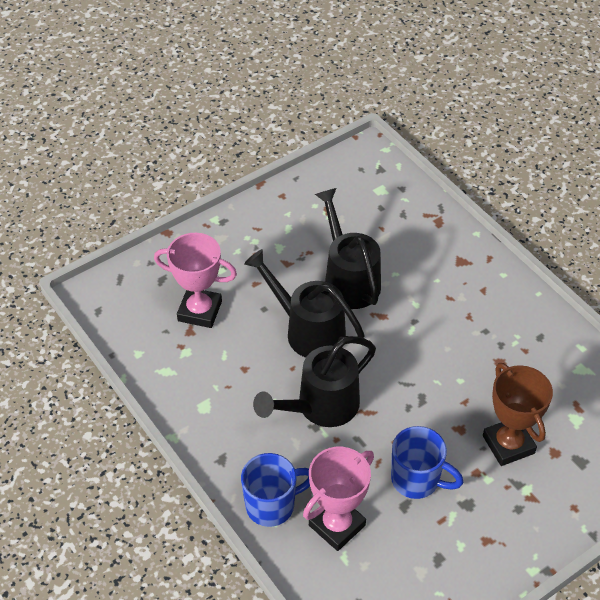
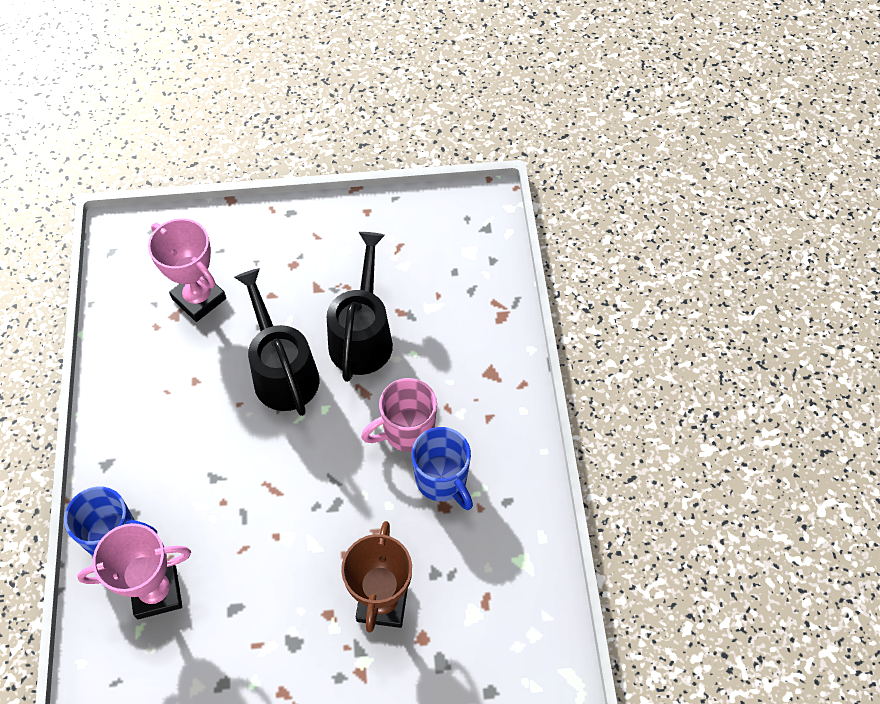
camera: 30 degrees right, 10 degrees up
black watering can [253,336,376,427] -> none
blue mug [391,426,463,499] -> blue mug moved to [411,427,473,510]
none -> pink mug [361,378,437,452]

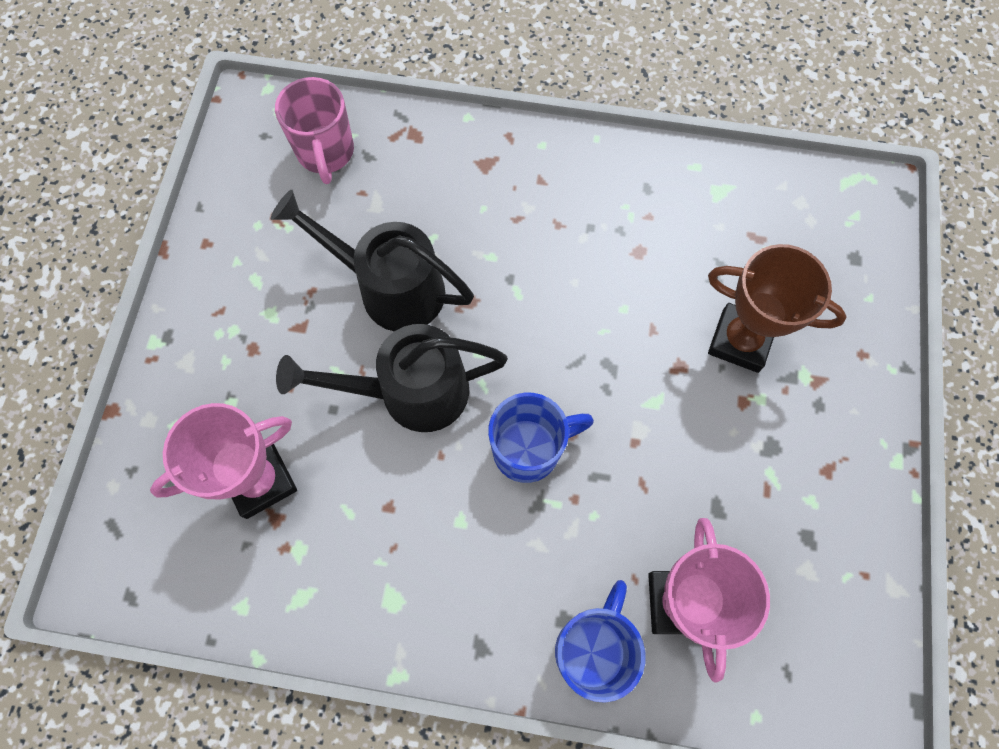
camera: 75 degrees left, 10 degrees up
pink mug [361,378,437,452] -> pink mug moved to [275,77,354,184]
blue mug [411,427,473,510] -> blue mug moved to [488,393,594,483]

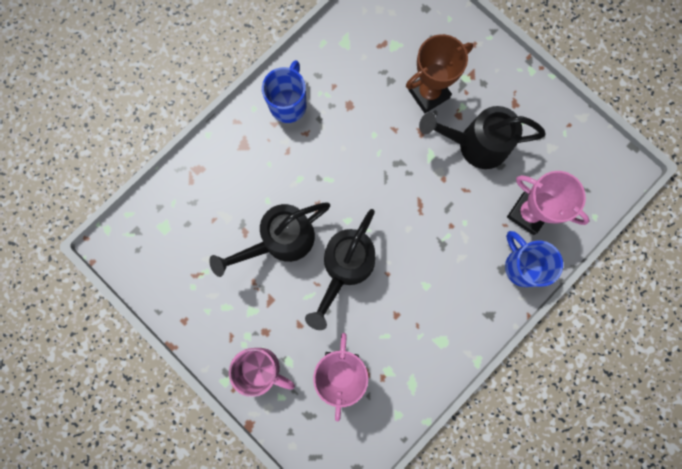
camera: 55 degrees left, 10 degrees up
pink mug [275,77,354,184] -> pink mug moved to [229,348,295,397]
blue mug [488,393,594,483] -> blue mug moved to [262,60,307,123]
none -> black watering can [419,106,545,169]

